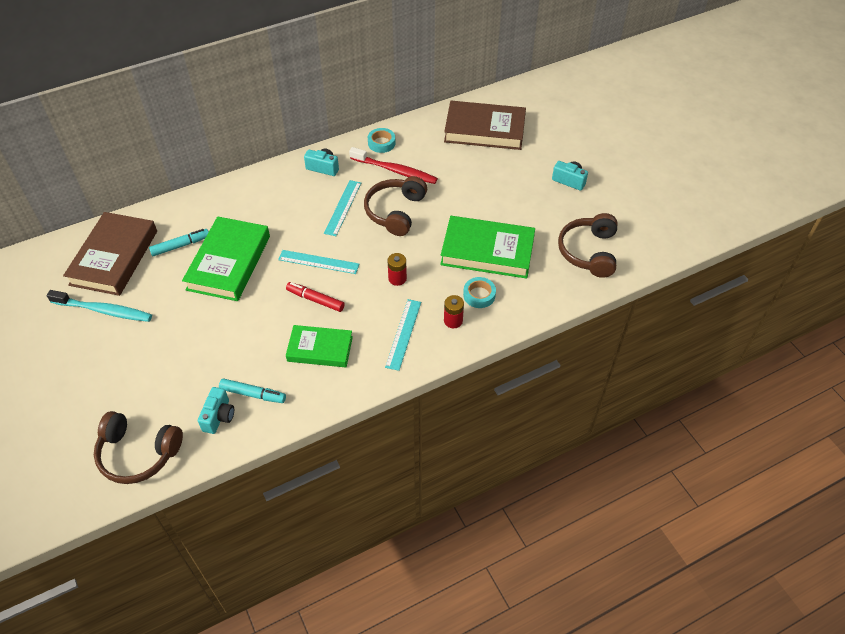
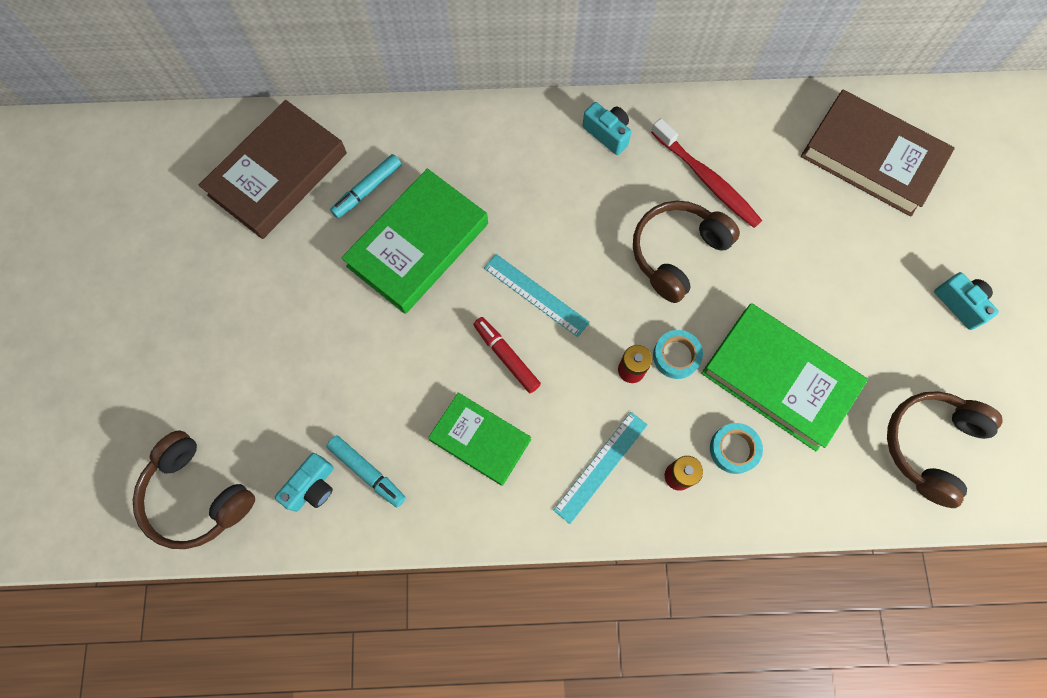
camera: 25 degrees right, 20 degrees up
turquoise toothbrush [47,290,152,322] -> none
turquoise marker [149,229,209,256] -> turquoise marker turned 135 degrees clockwise [330,154,402,218]
turquoise ruler [324,180,361,236] -> none
turquoise tape [368,128,396,153] -> turquoise tape moved to [653,330,703,379]

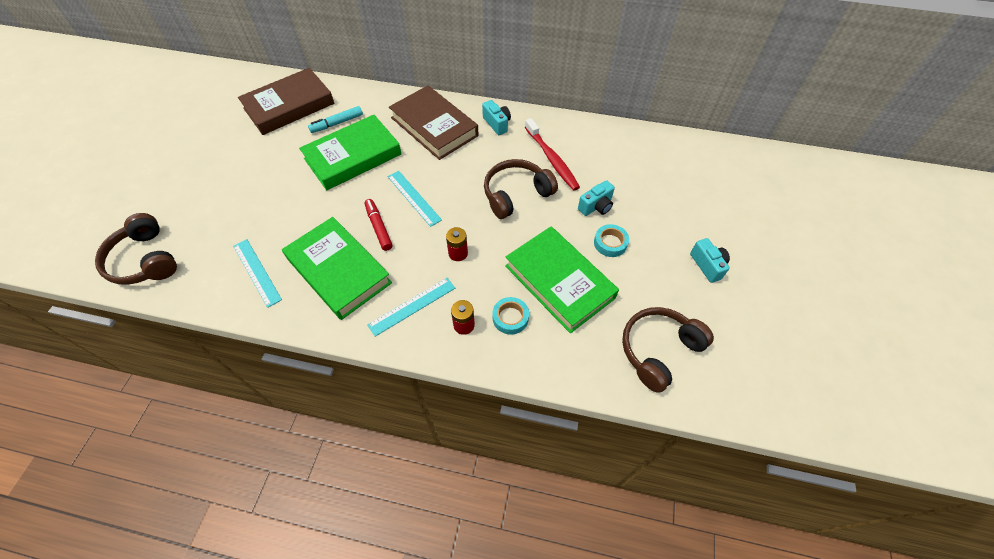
camera: 15 degrees right, 15 degrees down
turquoise camera [275,453,334,512] -> turquoise camera moved to [578,180,615,216]
turquoise marker [326,435,406,507] -> turquoise ruler [233,239,282,308]
green book [428,392,531,486] -> green book [282,217,392,320], size x1.58
turquoise tape [653,330,703,379] -> turquoise tape moved to [594,224,629,257]
brown book [801,90,955,217] -> brown book moved to [389,86,478,160]

